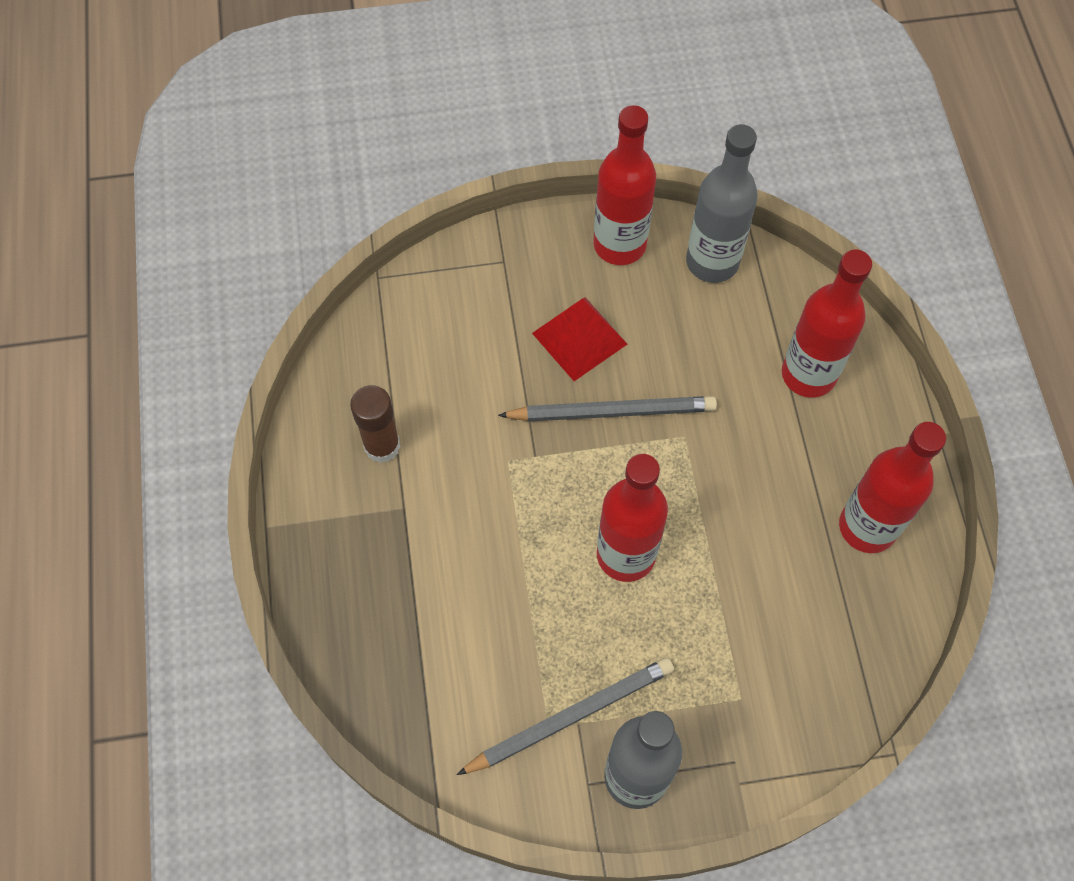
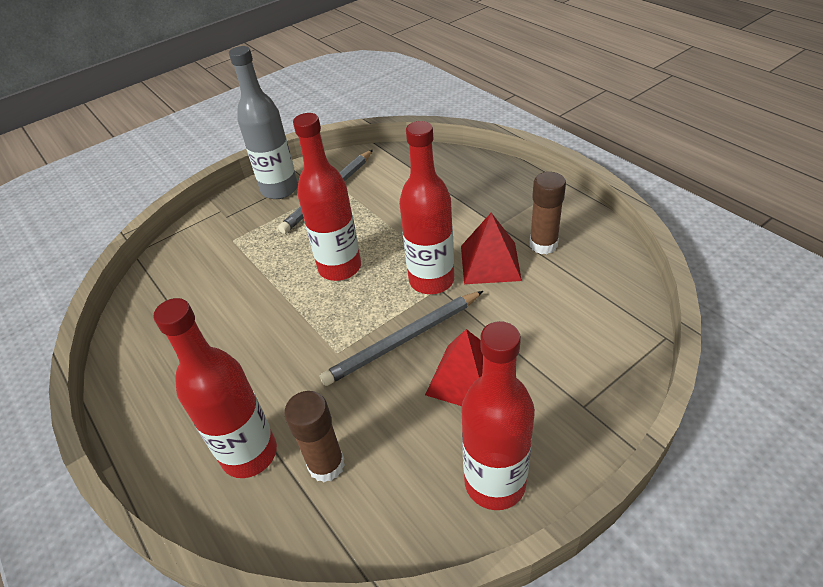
camera: 155 degrees right, 20 degrees down
grey bottle [686,124,758,283] -> none
red bottle [839,422,946,553] -> red bottle moved to [399,121,454,294]
none -> brown glue stick [284,391,345,482]
none -> red pyramid [461,213,522,284]

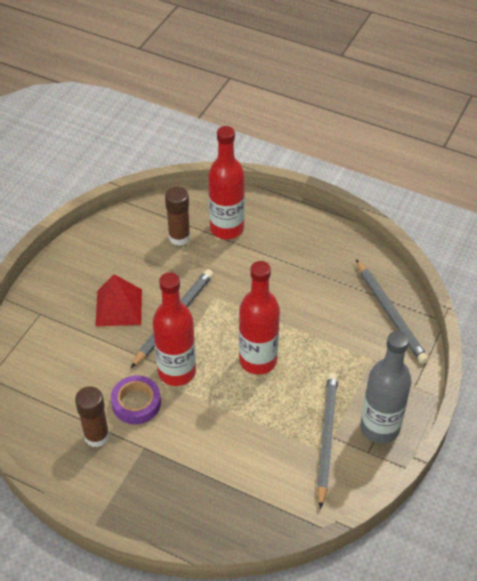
camera: 150 degrees right, 5 degrees up
red pyramid [461,213,522,284] -> purple tape [111,375,161,424]
red bottle [461,321,535,510] -> none
none -> grey pencil [356,259,429,364]

